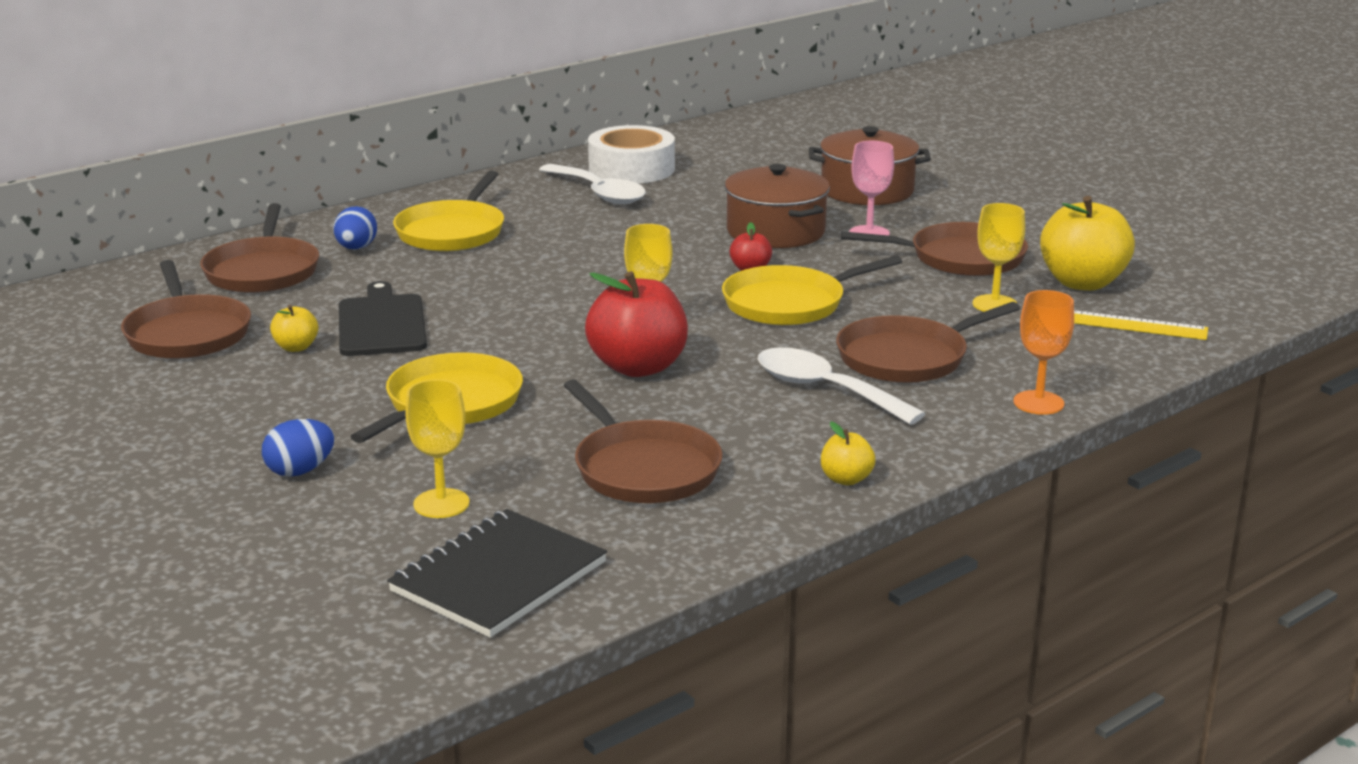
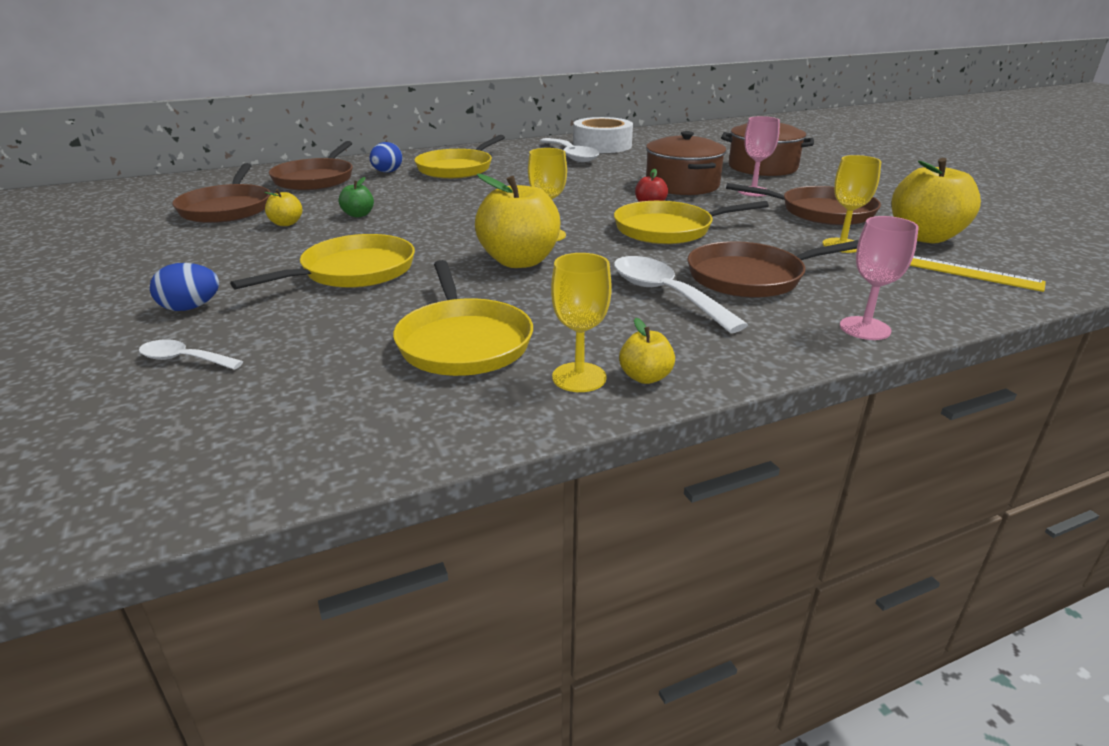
camera: 15 degrees right, 5 degrees up
black cutting board [339,281,427,356] -> green apple [339,177,374,218]
black notebook [387,509,607,638] -> none
yellow goblet [405,379,470,518] -> yellow goblet moved to [551,253,612,392]
brown pan [563,380,723,503] -> yellow pan [393,260,533,376]
red apple [585,271,688,377] -> yellow apple [475,174,560,268]
orange goblet [1014,290,1074,415] -> pink goblet [840,216,919,340]
none -> white spoon [139,339,243,370]

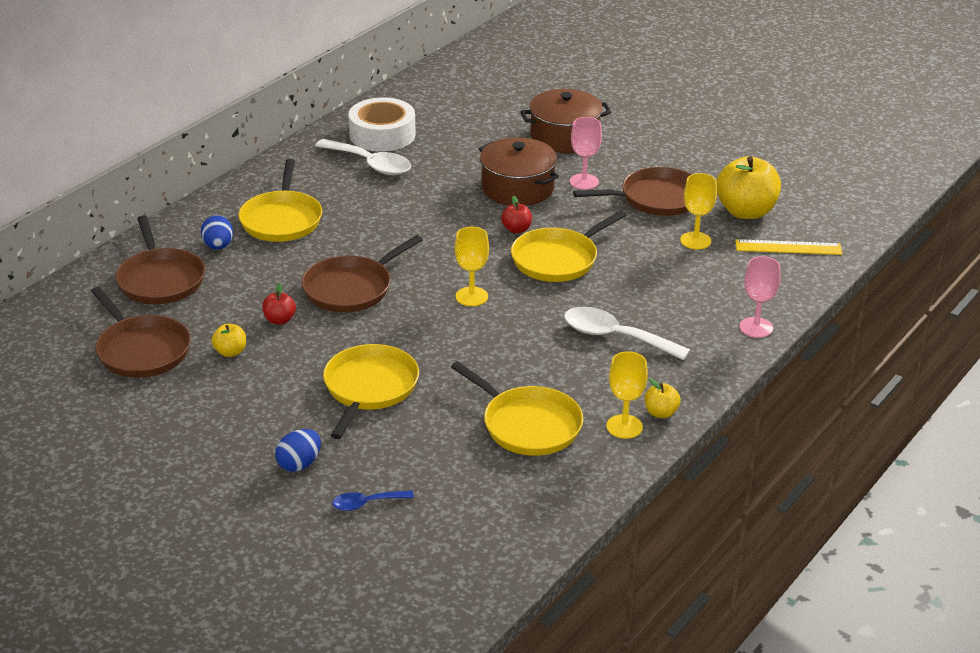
camera: 30 degrees left, 5 degrees up
white spoon [139,339,243,370] -> blue spoon [332,490,414,511]
green apple [339,177,374,218] -> red apple [262,283,296,325]
yellow apple [475,174,560,268] -> none
brown pan [688,240,859,298] -> brown pan moved to [301,235,423,312]

